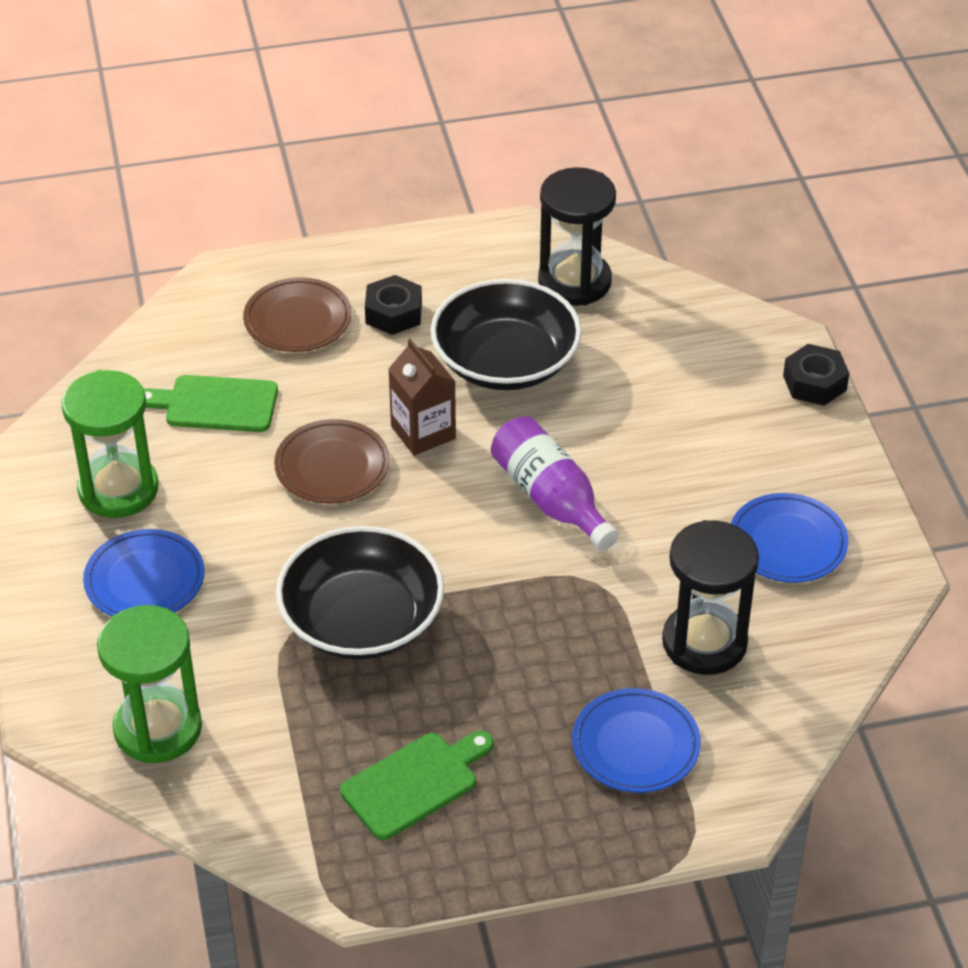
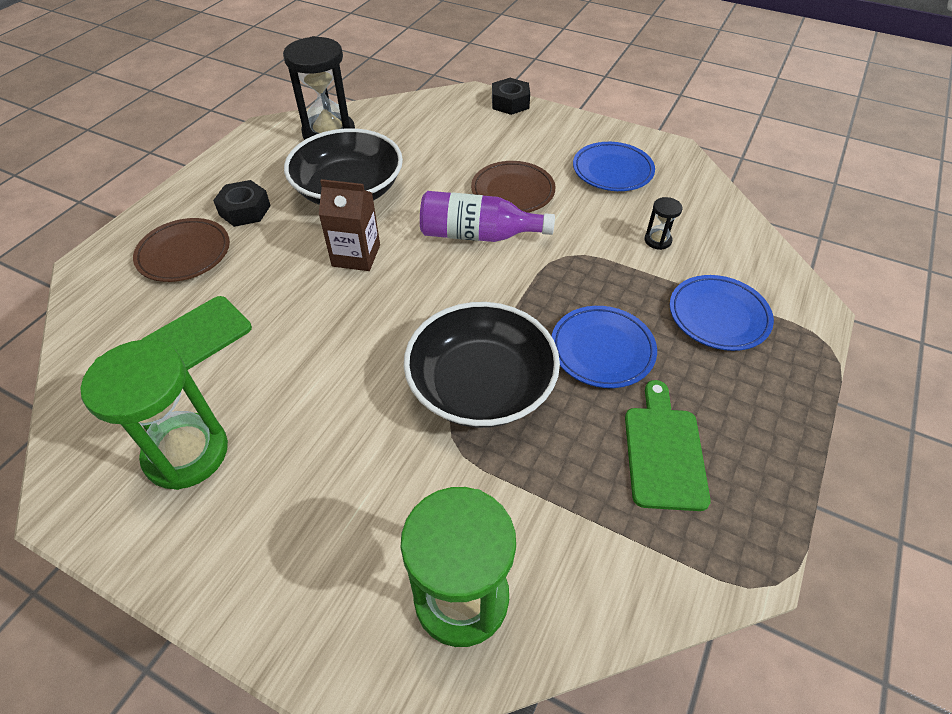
camera: 50 degrees left, 5 degrees up
blue plate [83,529,205,616] -> blue plate moved to [552,306,657,388]
brown plate [274,419,390,504] -> brown plate moved to [471,161,555,213]
black hourglass [662,520,759,675] -> black hourglass [644,197,683,250], size x0.44

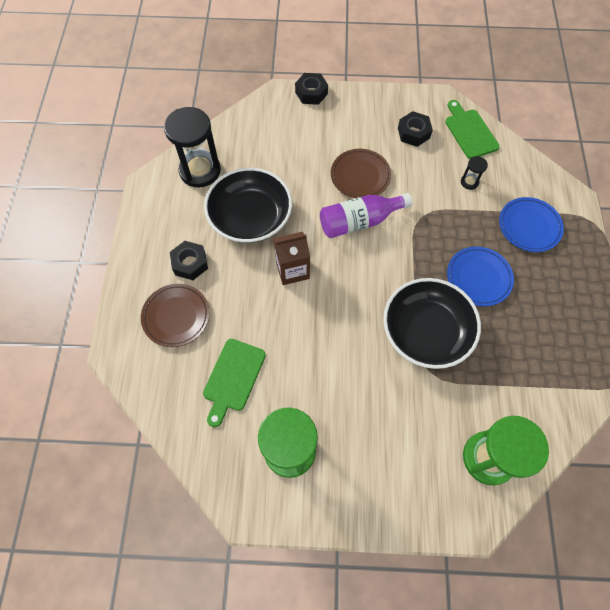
camera: 25 degrees left, 15 degrees up
blue plate [573,142,655,191] -> black nut [398,111,433,147]
green cutting board [625,380,711,511] -> green cutting board moved to [445,100,500,159]

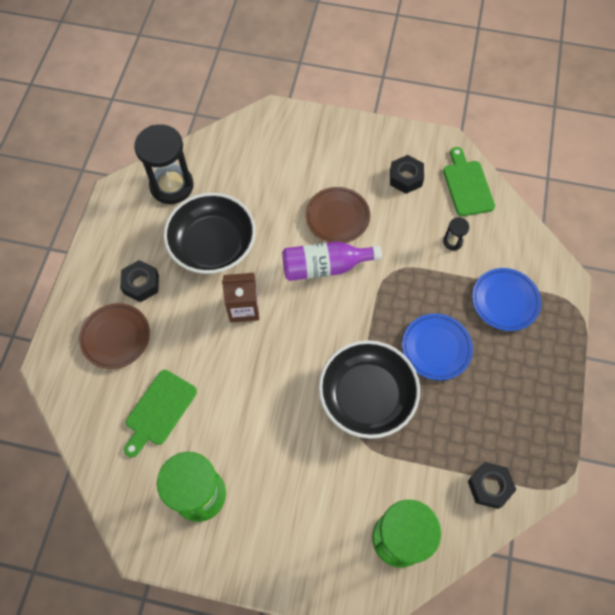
camera: 10 degrees right, 0 degrees up
black nut [295,73,328,105] -> black nut moved to [468,462,516,509]

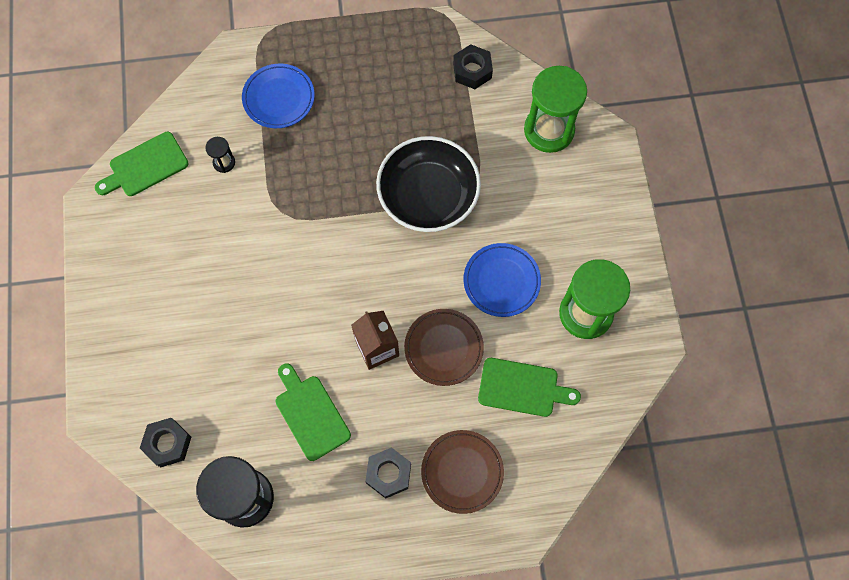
camera: 110 degrees left, 5 degrees up
black bowl [163,193,256,274] -> green cutting board [276,364,351,461]
purple bottle [282,242,382,281] -> none
brown plate [305,187,370,243] -> brown plate moved to [404,309,484,386]
black nut [390,155,424,194] -> black nut moved to [140,418,191,467]
blue plate [402,314,473,380] -> blue plate moved to [463,243,541,317]

